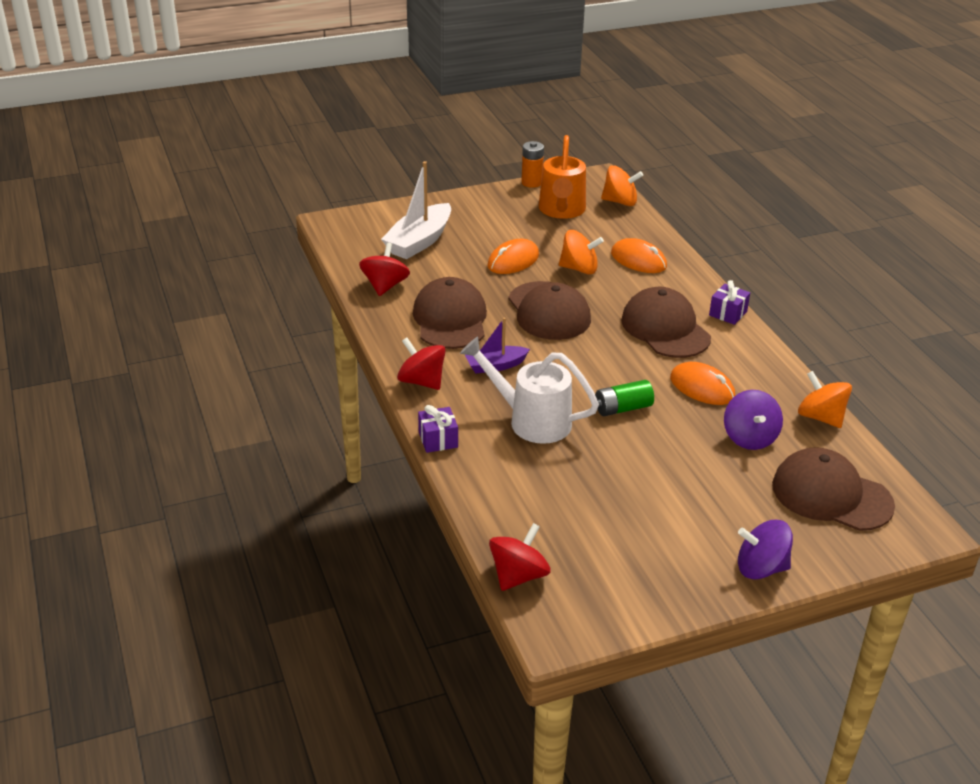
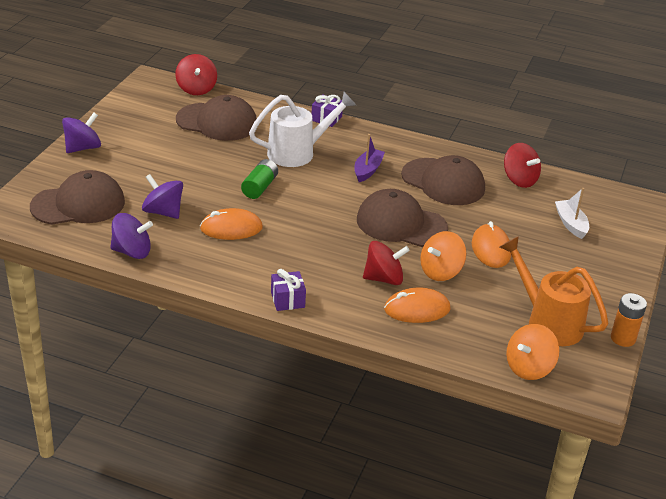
camera: 130 degrees right, 0 degrees up
white boat [381,161,451,259] -> white boat [555,188,589,239], size x0.59
red spinning top [397,338,446,390] -> red spinning top moved to [363,241,410,285]
brown cap [621,287,711,358] -> brown cap moved to [176,95,257,141]
orange spinning top [798,371,852,428] -> purple spinning top [110,213,153,259]

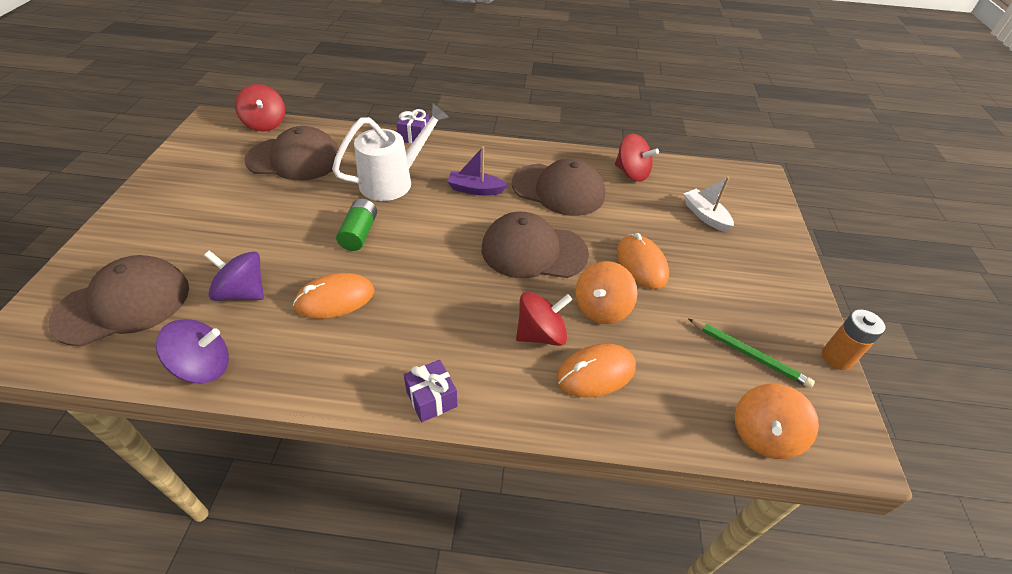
camera: 15 degrees left, 10 degrees up
purple spinning top [62,113,101,153] -> none
purple boat [354,134,385,182] -> purple boat turned 90 degrees counterclockwise [447,146,508,195]
orange watering can [500,236,608,346] -> green pencil [689,319,815,388]

